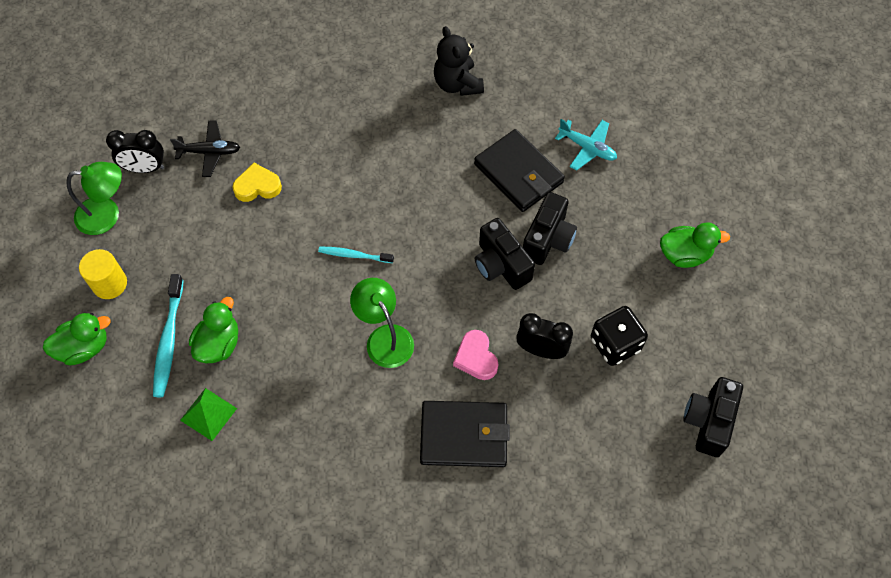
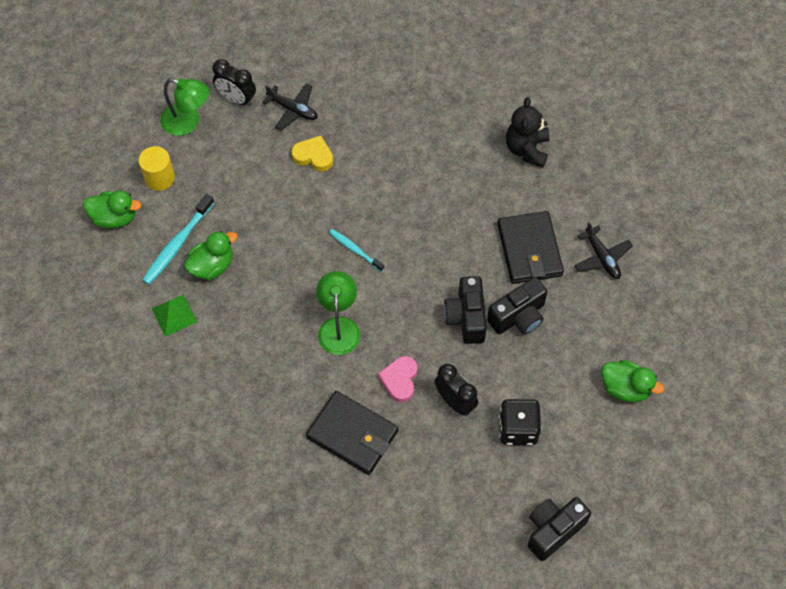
camera: 30 degrees right, 0 degrees up
turquoise plane [555,119,617,170] -> black plane [574,222,633,279]

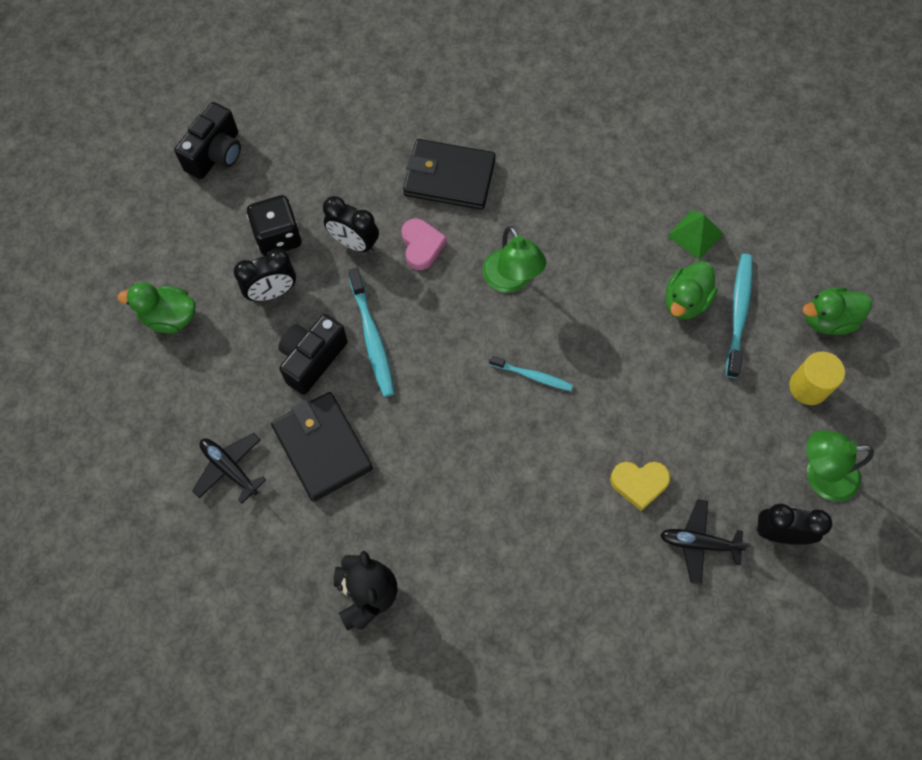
camera: 160 degrees right, 5 degrees up
black camera [444,276,487,344] -> turquoise toothbrush [348,268,395,397]
none -> black clock [234,249,296,301]

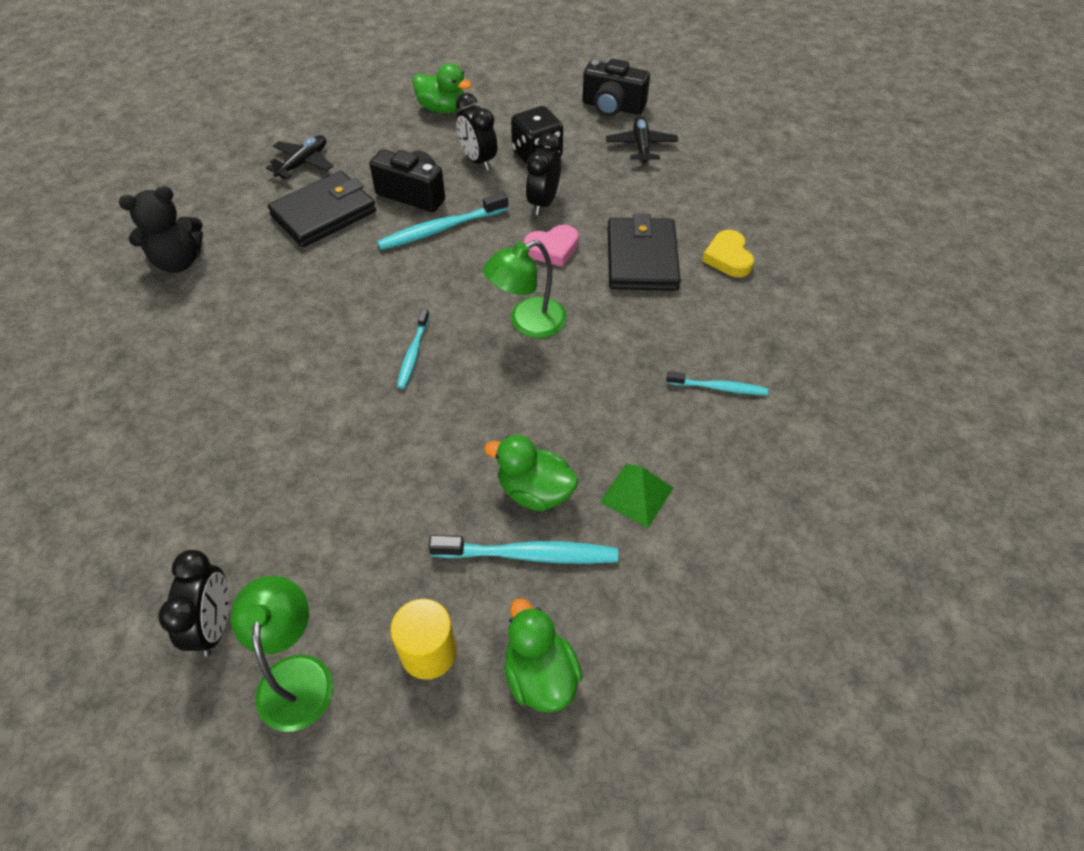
camera: 80 degrees right, 15 degrees down
green duck [118,282,195,333] -> green duck turned 120 degrees clockwise [413,63,472,114]
yellow heart [610,462,671,511] -> yellow heart moved to [702,230,754,277]
black plane [660,500,750,585] -> black plane moved to [606,116,678,164]
none -> turquoise toothbrush [666,371,768,395]

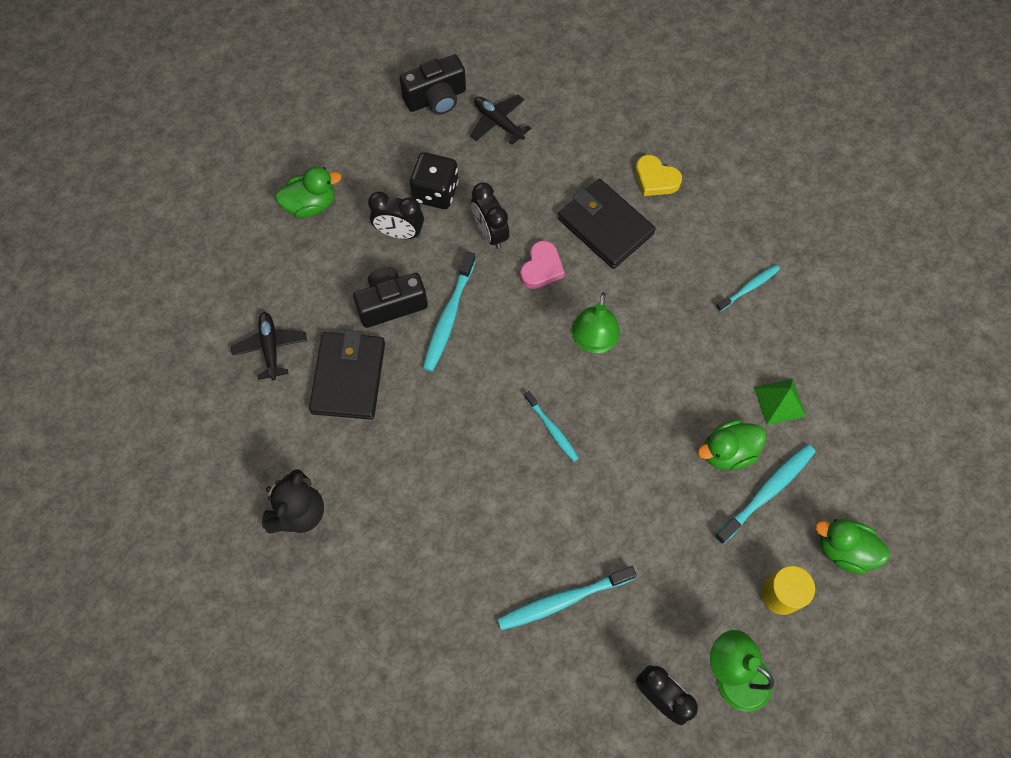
camera: 45 degrees left, 15 degrees up
none -> turquoise toothbrush [497,566,637,630]

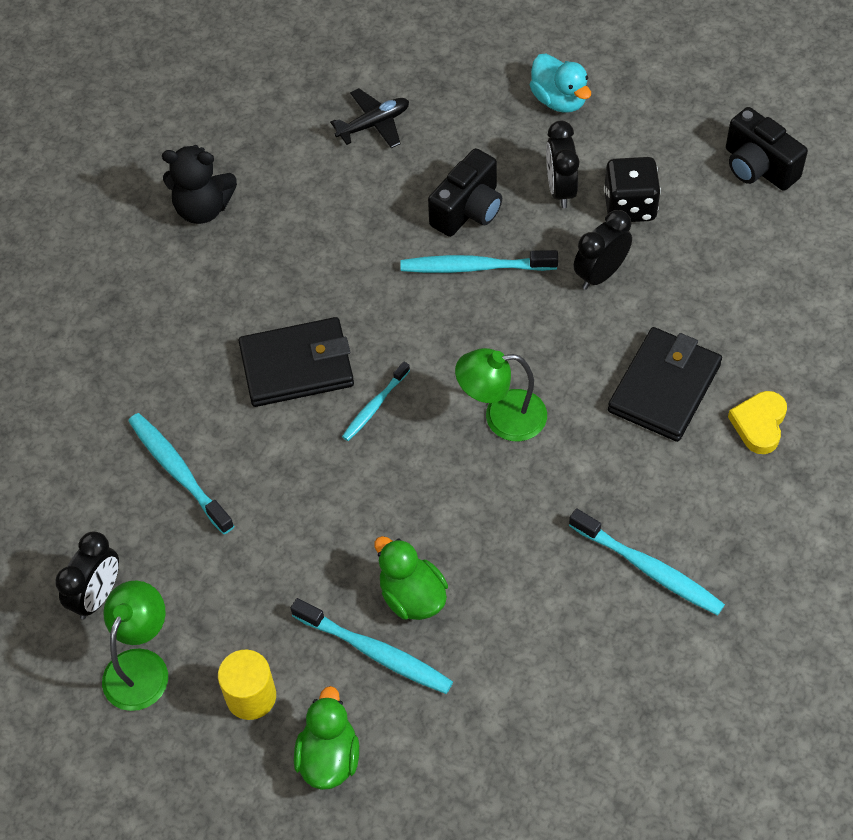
camera: 75 degrees right, 10 degrees down
green duck [275,166,341,218] -> turquoise duck [530,53,591,113]
black wallet [309,330,385,420] -> black wallet moved to [239,317,354,407]
black camera [353,267,428,328] -> black camera turned 75 degrees clockwise [428,148,502,237]
black plane [470,95,531,145] -> none
pink heart [520,240,565,289] -> none
turquoise toothbrush [716,264,780,312] -> turquoise toothbrush [569,509,725,616], size x1.61
green pyramid [754,379,806,425] -> none

